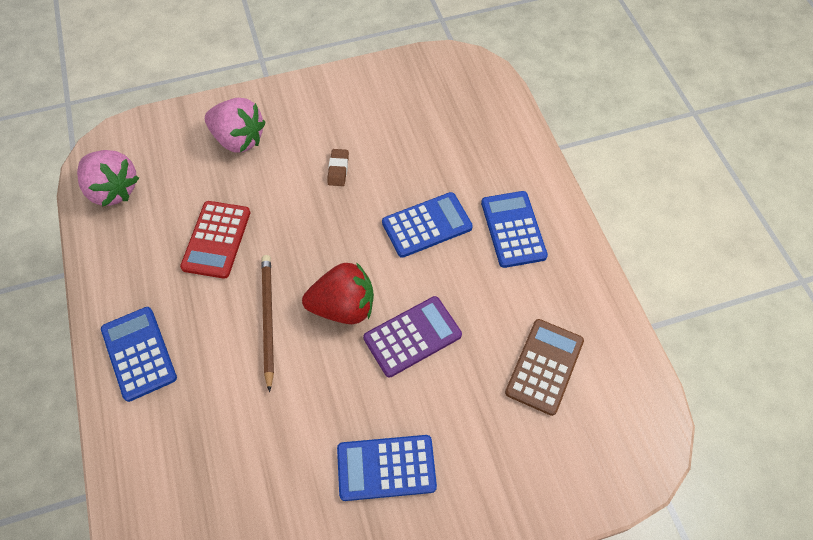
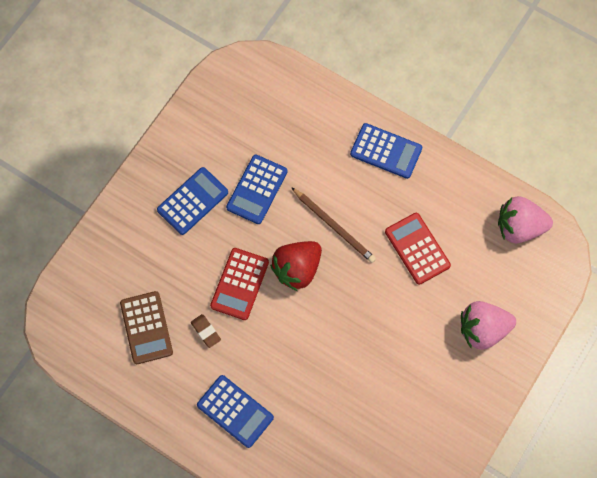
camera: 140 degrees right, 10 degrees up
brown eraser [327,149,349,186] -> brown eraser moved to [191,314,221,348]
purple calculator [363,296,462,378] -> red calculator [210,248,269,320]
blue calculator [382,192,473,258] -> blue calculator moved to [226,155,287,224]

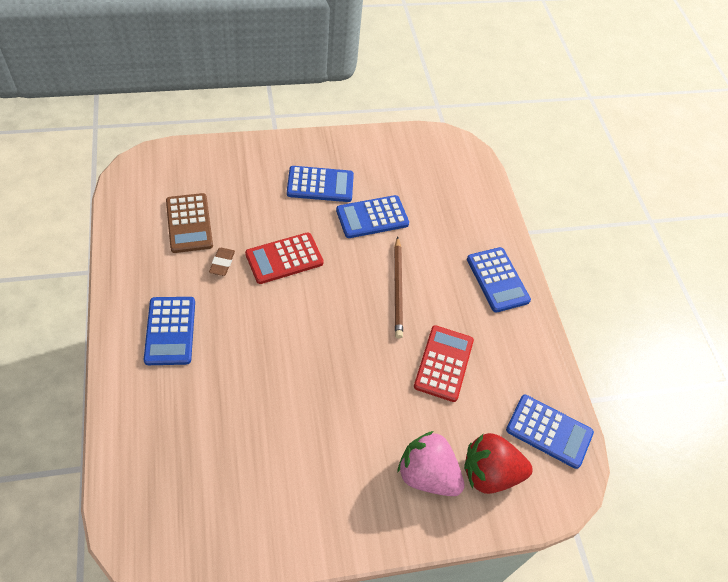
camera: 40 degrees right, 15 degrees down
brown calculator [120,291,173,364] -> brown calculator turned 45 degrees counterclockwise [166,193,213,253]
red strawberry [270,241,322,291] -> red strawberry moved to [464,433,533,494]
pink strawberry [498,196,553,243] -> blue calculator [506,395,594,469]

